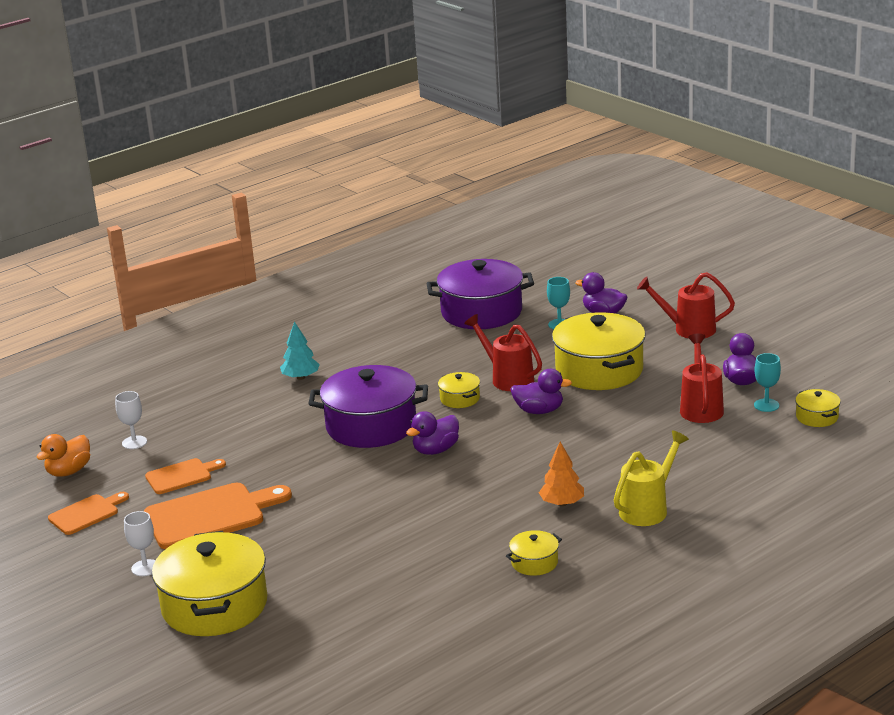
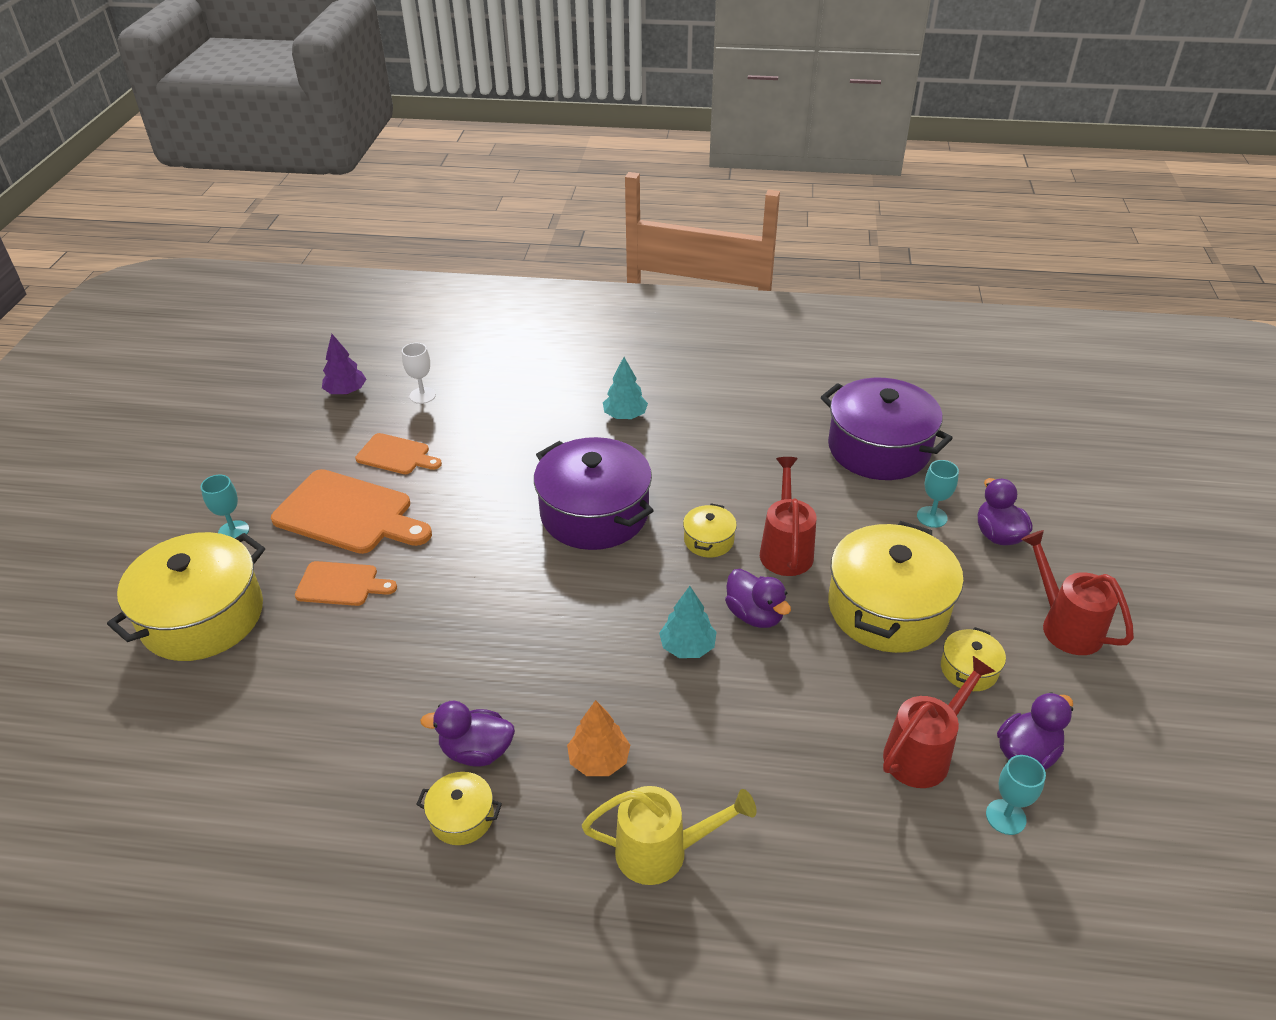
camera: 45 degrees right, 15 degrees up
orange duck [36,434,90,477] -> purple tree [322,334,366,395]
orange cutting board [48,492,129,535] -> orange cutting board moved to [295,561,397,606]
white goblet [124,511,155,576] -> turquoise goblet [201,475,249,538]
purple duck [406,411,459,455] -> purple duck moved to [420,701,515,767]
yellow pot [795,389,841,427] -> yellow pot moved to [941,627,1006,691]
none -> turquoise tree [659,586,717,658]

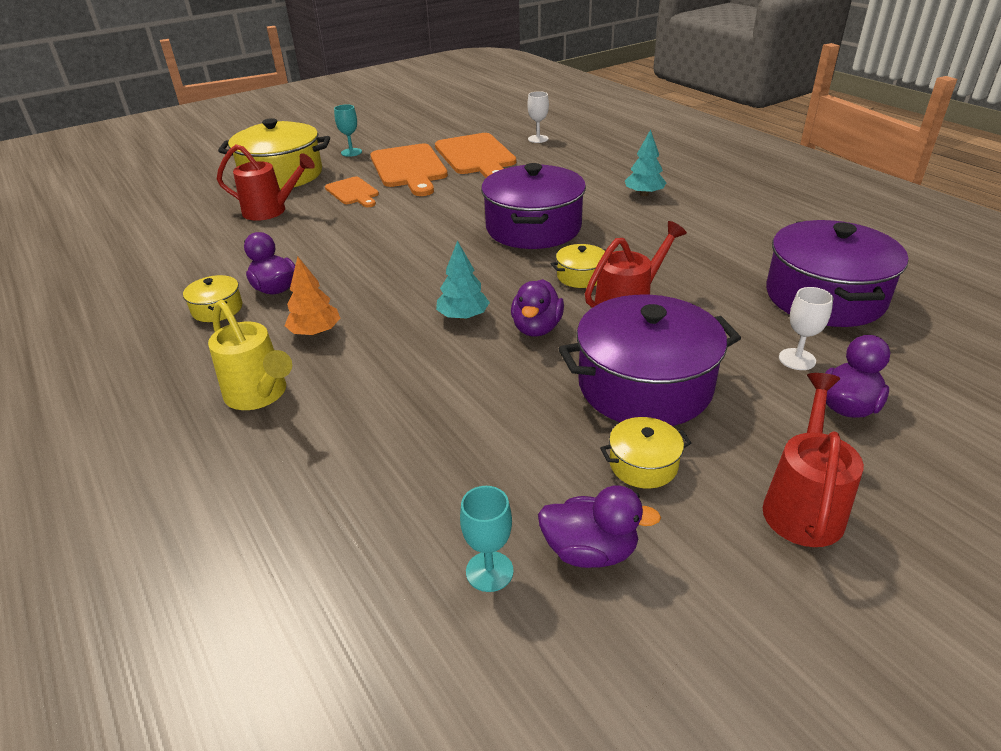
camera: 50 degrees right, 5 degrees down
purple tree [322,334,366,395] -> none
orange cutting board [355,433,442,474] -> orange cutting board [435,133,516,178], size x1.77
yellow pot [828,521,964,653] -> purple pot [558,295,741,426]
red watering can [883,656,996,788] -> red watering can moved to [217,144,315,221]
turquoise goblet [917,460,959,528] -> white goblet [779,287,833,370]

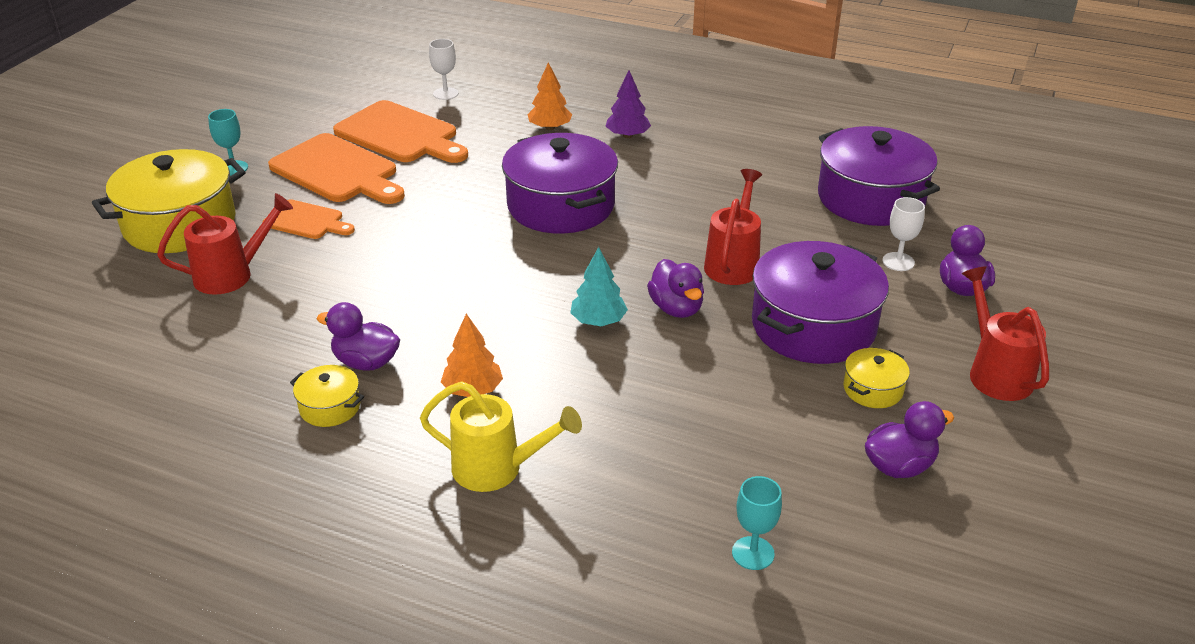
camera: 35 degrees left, 0 degrees up
turquoise goblet [460,486,514,592] -> turquoise goblet moved to [732,476,782,570]
yellow pot [551,244,606,288] -> none
turquoise tree [625,129,666,196] -> purple tree [605,71,651,138]
none -> orange tree [527,63,572,130]

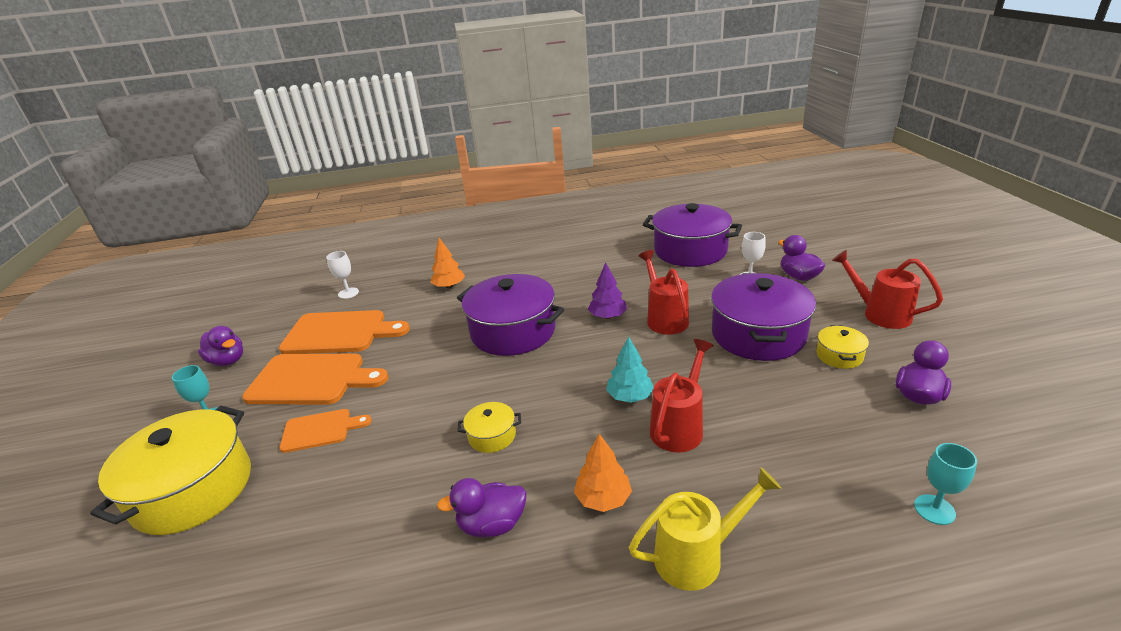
camera: 30 degrees left, 5 degrees down
red watering can [157,193,293,295] -> red watering can moved to [650,339,714,453]
yellow pot [290,365,364,427] -> yellow pot moved to [458,402,521,453]
purple tree [605,71,651,138] -> purple tree moved to [588,262,627,319]
purple duck [647,259,704,318] -> purple duck moved to [198,326,243,366]

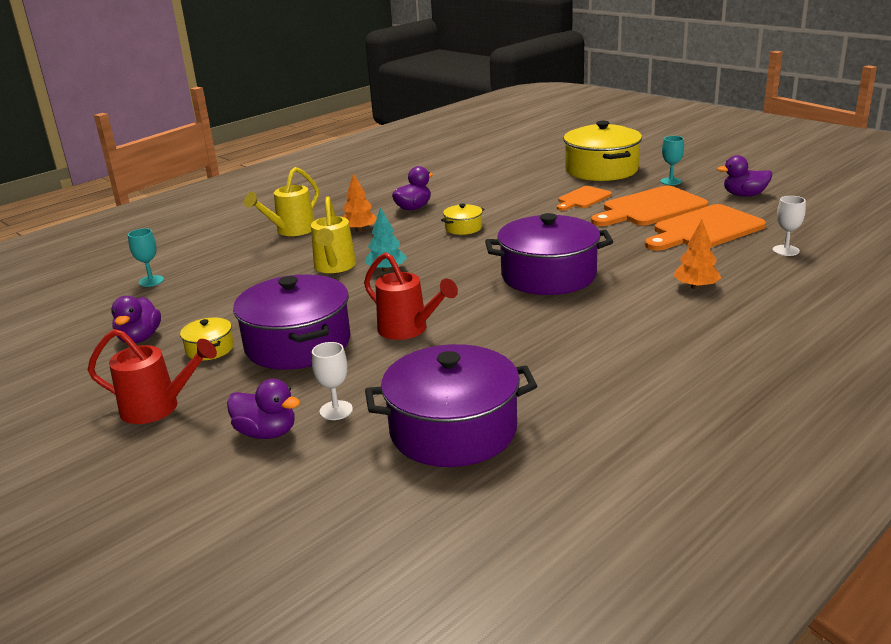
camera: 145 degrees right, 5 degrees down
purple tree [588,262,627,319] -> none
red watering can [650,339,714,453] -> yellow watering can [311,197,356,273]

